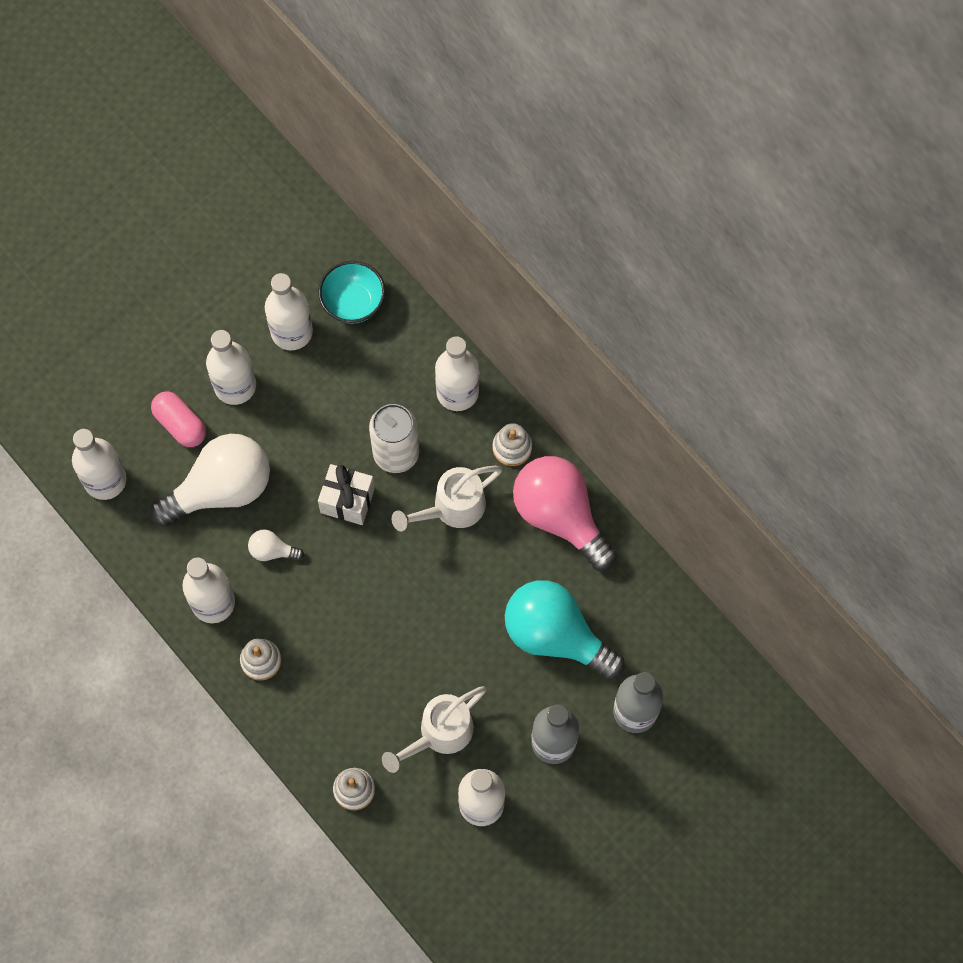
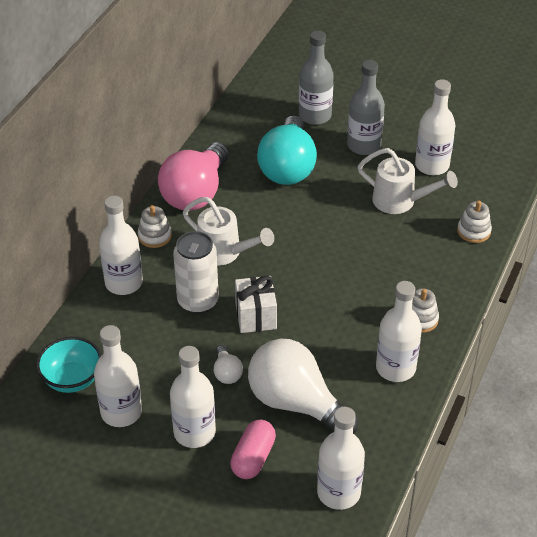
camera: 115 degrees left, 25 degrees down
white light bulb [248,530,304,561] -> white light bulb moved to [214,345,243,384]

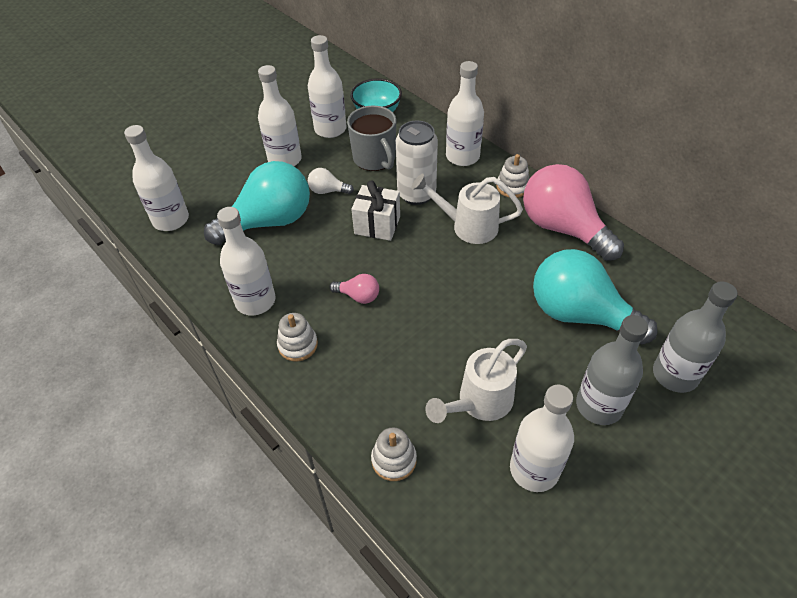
camera: 115 degrees right, 5 degrees up
white watering can [183,197,274,266] -> white watering can turned 45 degrees clockwise [411,174,523,244]
pink capsule [230,420,276,479] -> none
white light bulb [248,338,358,434] -> turquoise light bulb [204,161,310,245]
none -> pink light bulb [329,274,379,304]
none -> grey mug [347,106,396,171]

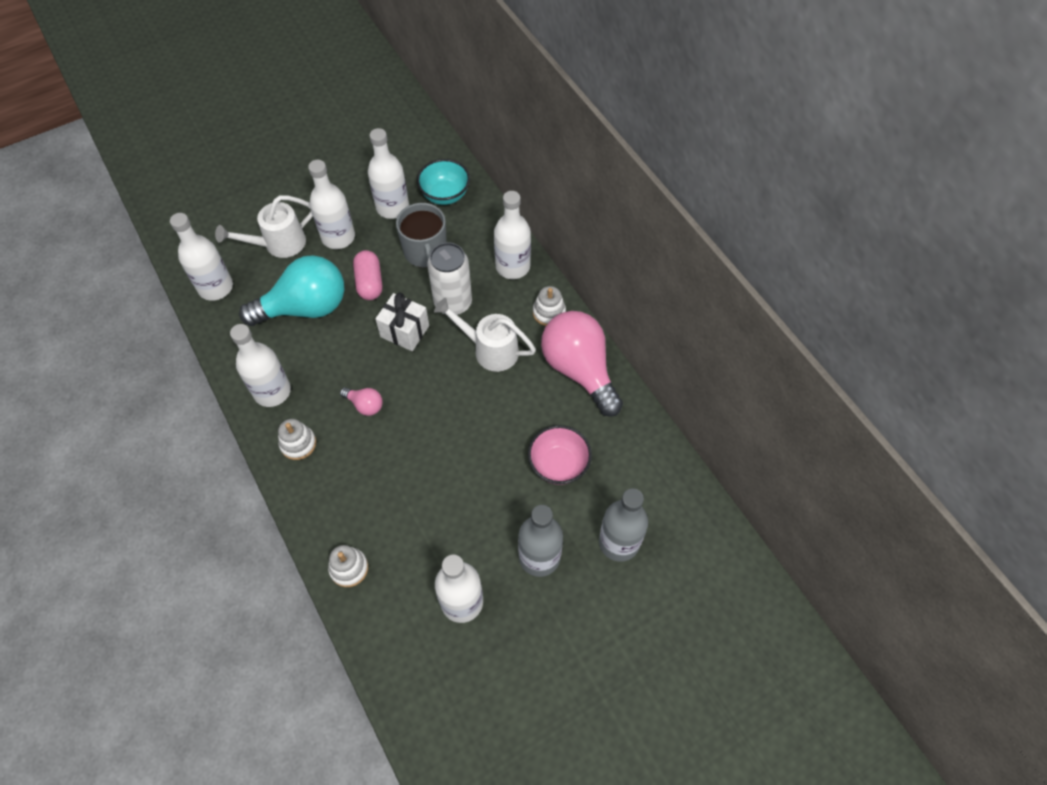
camera: 10 degrees right, 10 degrees up
white light bulb [308,168,354,194] -> pink capsule [353,250,382,300]
white watering can [425,339,527,423] -> white watering can moved to [215,195,313,258]
turquoise light bulb [533,249,658,345] -> pink bowl [528,425,592,485]

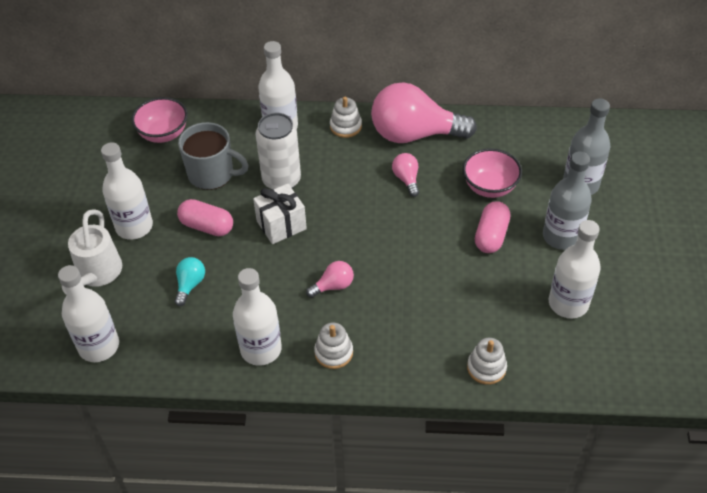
camera: 55 degrees left, 10 degrees down
turquoise light bulb [239,255,344,326] -> turquoise light bulb [175,257,205,306], size x0.43
white bottle [368,128,409,219] -> none
turquoise bowl [417,159,470,205] -> pink bowl [131,97,188,143]
white watering can [434,298,536,372] -> none
none -> pink light bulb [392,153,419,197]
none -> pink capsule [475,201,510,253]

